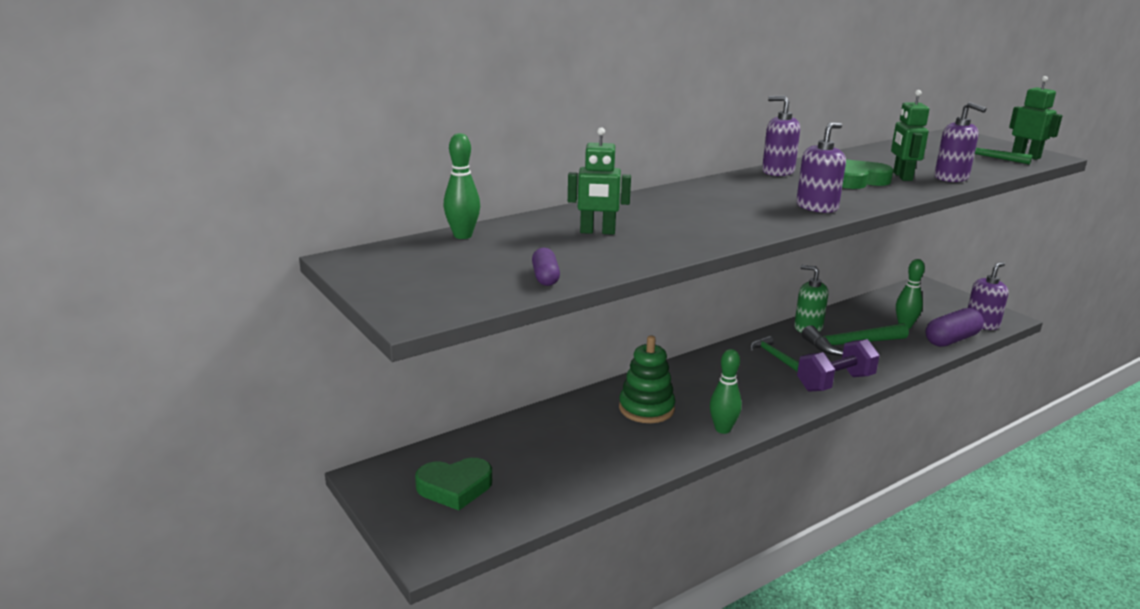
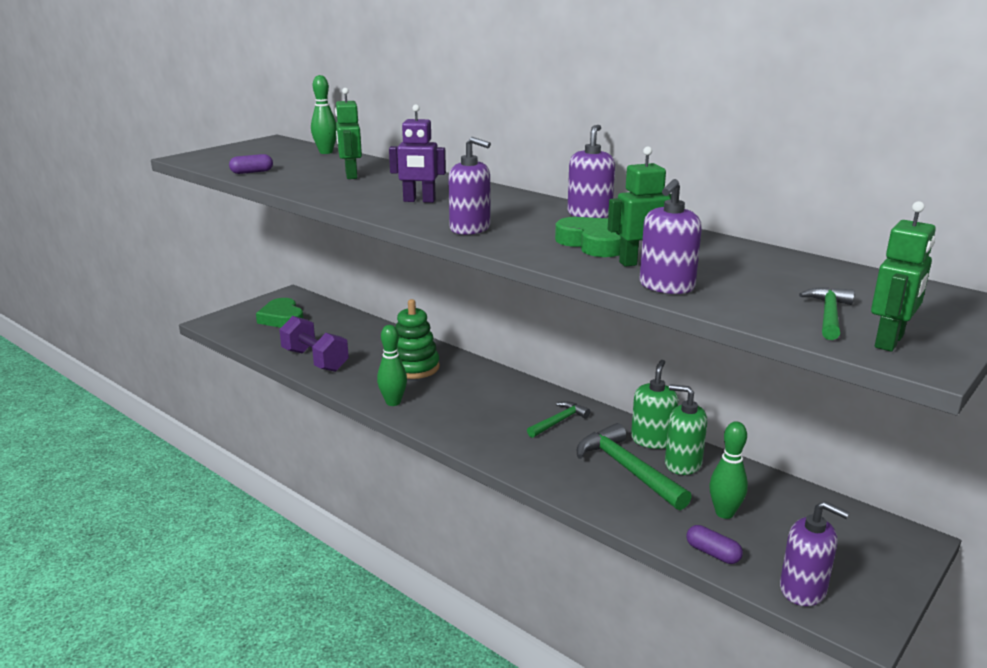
camera: 75 degrees right, 0 degrees up
purple dumbbell [797,339,880,392] -> purple dumbbell moved to [279,316,349,372]
purple capsule [926,308,984,347] -> purple capsule [686,525,743,564], size x0.54
none -> purple robot [389,105,446,203]
none -> green soap dispenser [665,384,707,475]

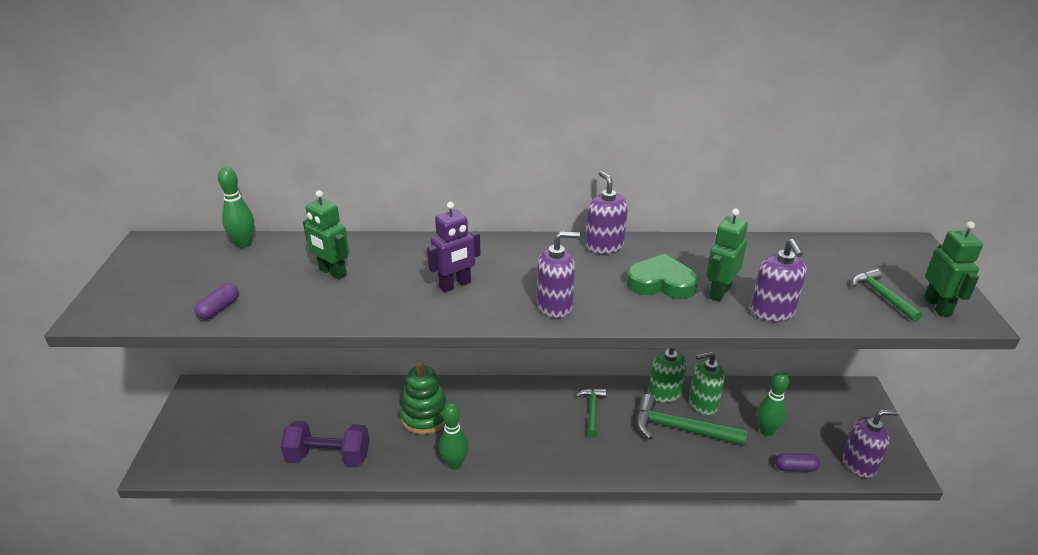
camera: 40 degrees left, 10 degrees up
green heart [256,298,304,328] -> none

